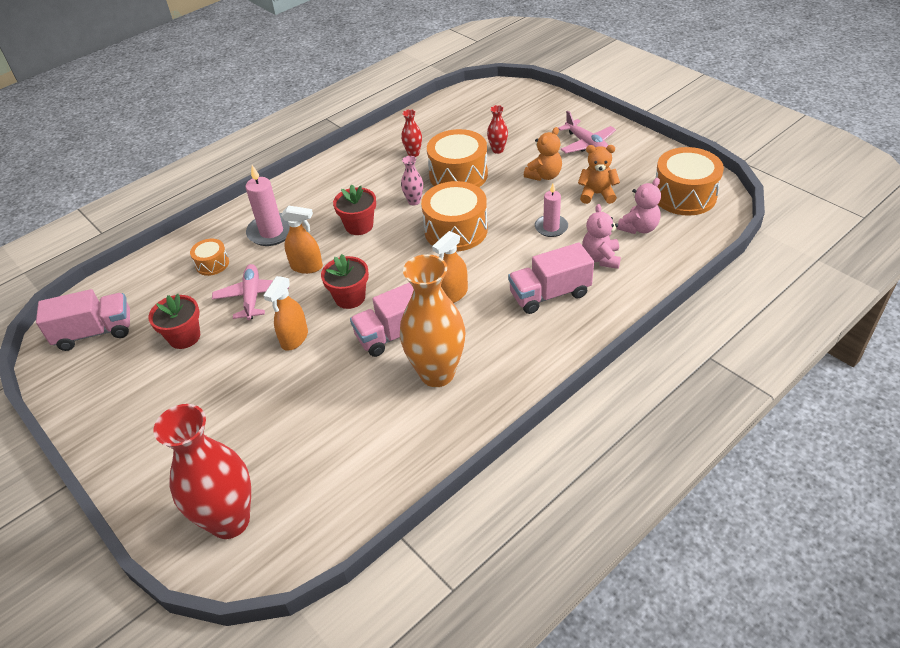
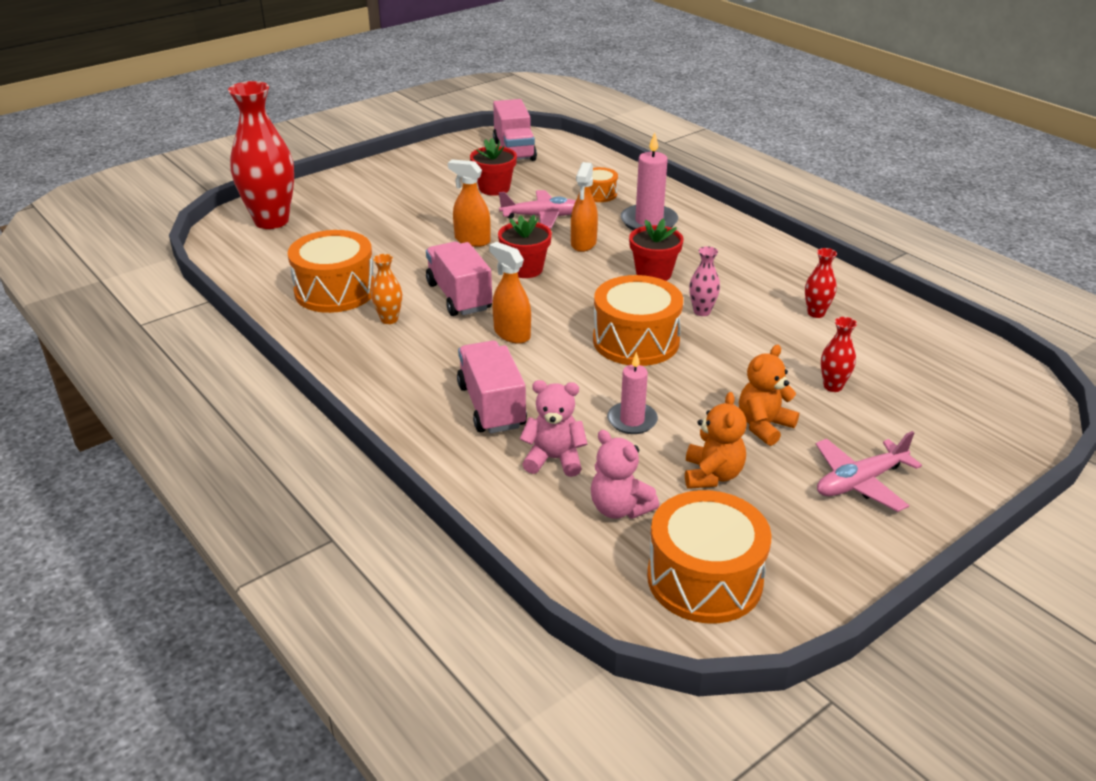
camera: 90 degrees right, 10 degrees down
orange vase [400,254,465,387] -> orange vase [371,254,402,324], size x0.44
orange drum [427,129,488,187] -> orange drum moved to [288,230,375,313]
orange teddy bear [524,127,562,181] -> orange teddy bear turned 90 degrees clockwise [739,345,799,446]

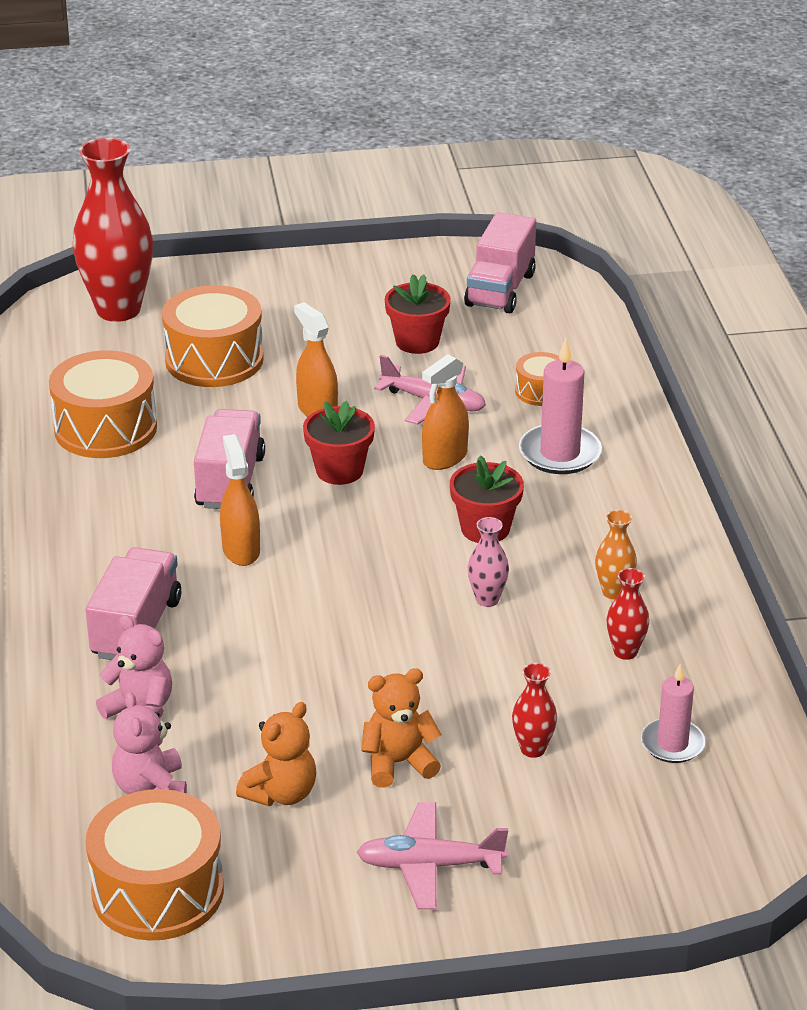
camera: 30 degrees right, 0 degrees up
orange vase [371,254,402,324] -> orange vase moved to [595,510,637,599]
orange drum [593,275,683,366] -> orange drum moved to [162,285,264,387]
pink candle [607,352,658,434] -> pink candle moved to [641,664,705,763]

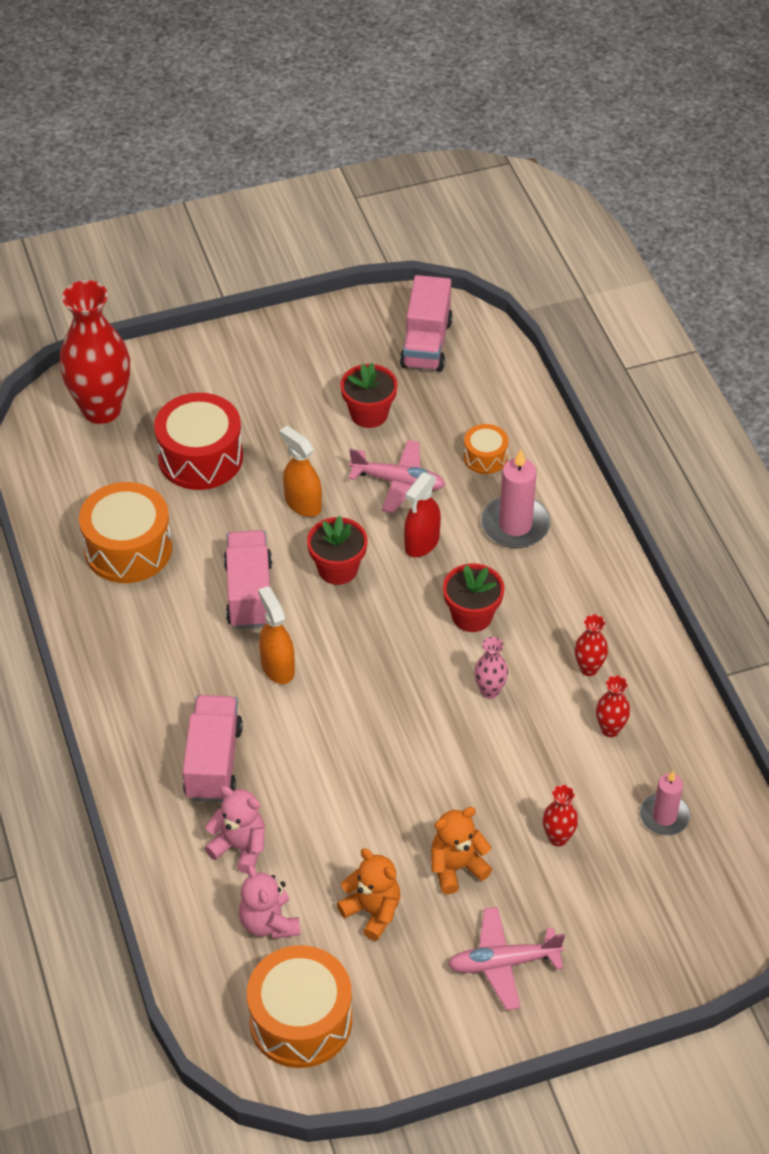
camera: 10 degrees left, 15 degrees up
orange drum [162,285,264,387] -> red drum [154,393,243,490]
orange teddy bear [236,702,316,806] -> orange teddy bear turned 75 degrees counterclockwise [337,849,401,941]
orange spray bottle [422,354,469,470] -> red spray bottle [404,472,441,557]
orange vase [595,510,637,599] -> red vase [574,614,608,676]

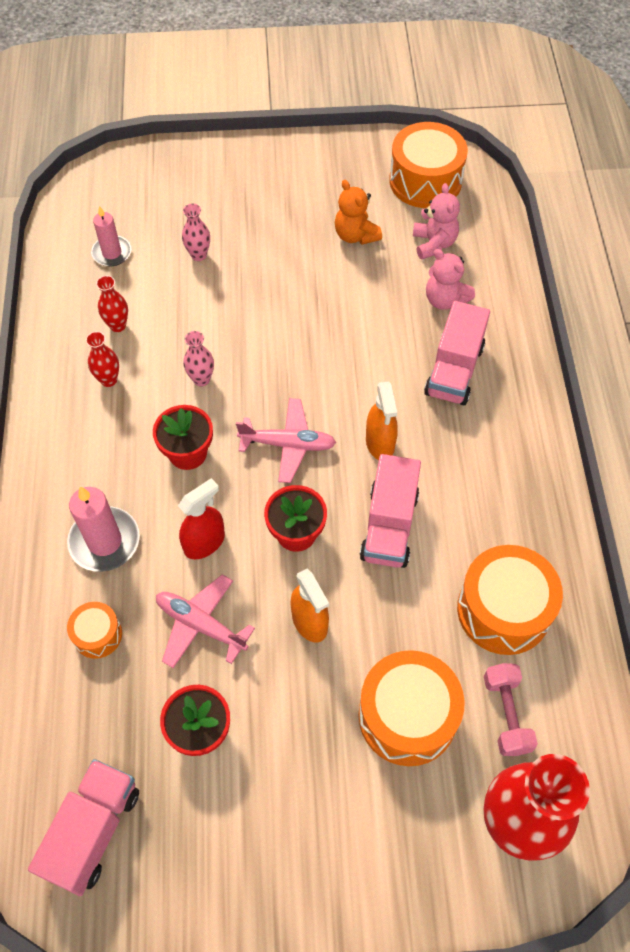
camera: 165 degrees left, 10 degrees up
red drum [154,393,243,490] -> orange drum [358,650,465,766]
orange teddy bear [431,807,493,894] -> none
pink plane [448,907,565,1010] -> pink plane moved to [236,398,336,483]
red vase [543,785,578,847] -> pink vase [182,203,210,261]
none -> pink dumbbell [484,663,538,756]

